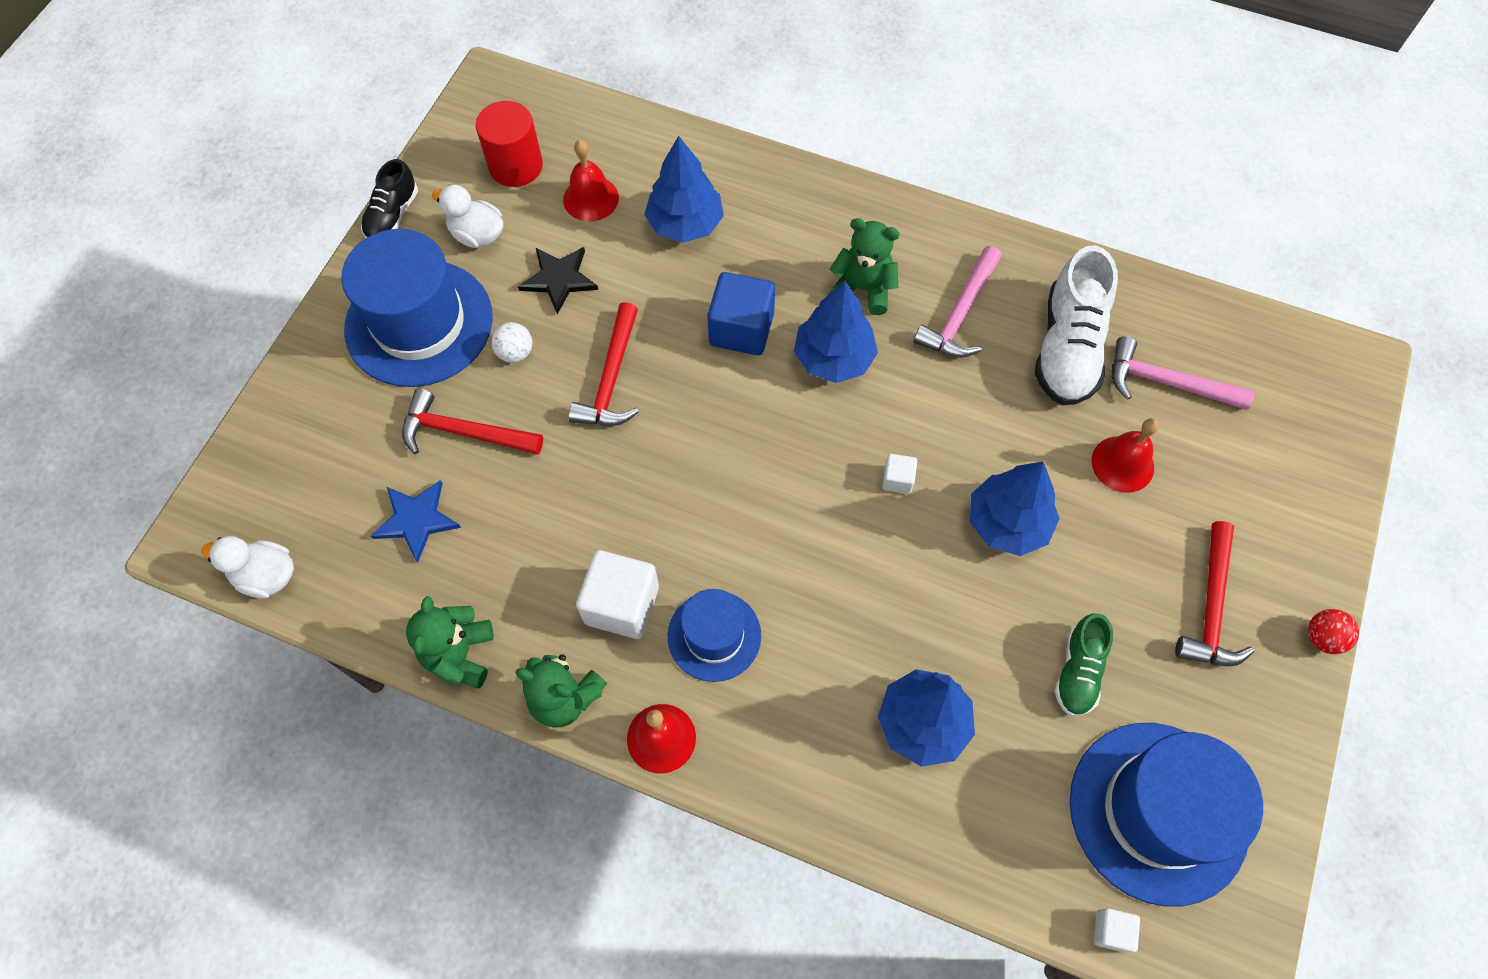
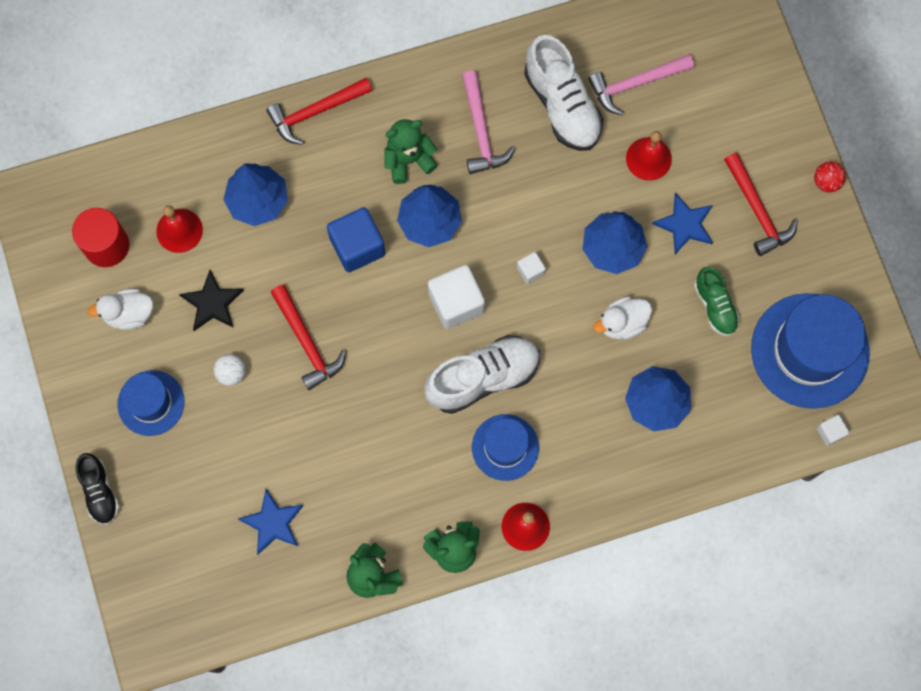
camera: 40 degrees left, 10 degrees up
white duck [201,536,294,598] -> white duck moved to [593,296,652,339]
blue hat [342,229,493,387] -> blue hat [117,370,185,436], size x0.56
black shoe [361,159,418,239] -> black shoe moved to [76,453,119,525]
red hammer [402,388,543,455] -> red hammer moved to [266,78,372,145]
white cube [576,550,659,639] -> white cube moved to [428,265,485,329]
none -> white shoe [424,335,540,414]
none -> blue star [652,193,713,254]

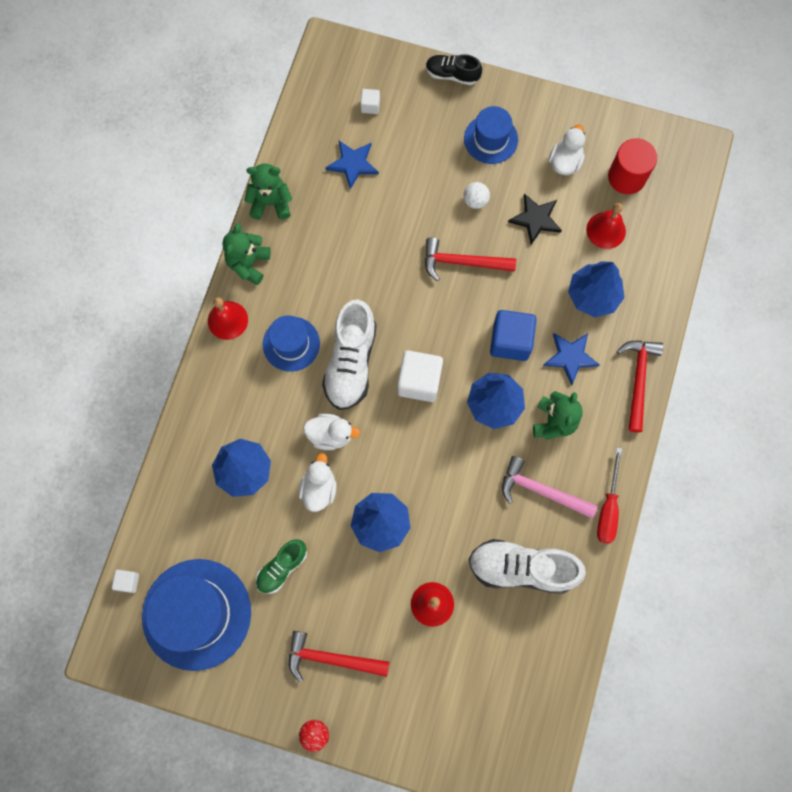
camera: 125 degrees right, 0 degrees up
white cube [517,252,546,284] -> white cube moved to [360,89,380,114]
pink hammer [588,54,694,115] -> none
blue star [652,193,713,254] -> blue star moved to [543,333,600,386]
green shoe [694,267,740,336] -> green shoe turned 60 degrees counterclockwise [256,539,307,594]
none -> white duck [303,413,360,450]
none -> red screwdriver [597,448,622,544]

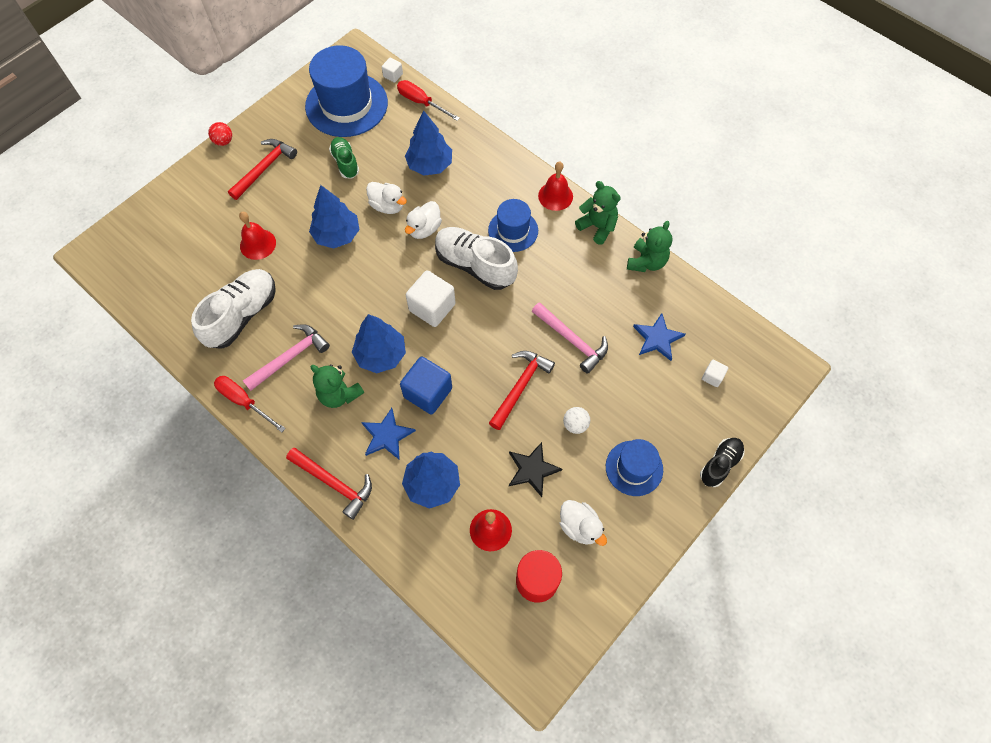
camera: 115 degrees right, 10 degrees down
none -> red screwdriver [397,80,460,121]
none -> pink hammer [532,302,608,374]

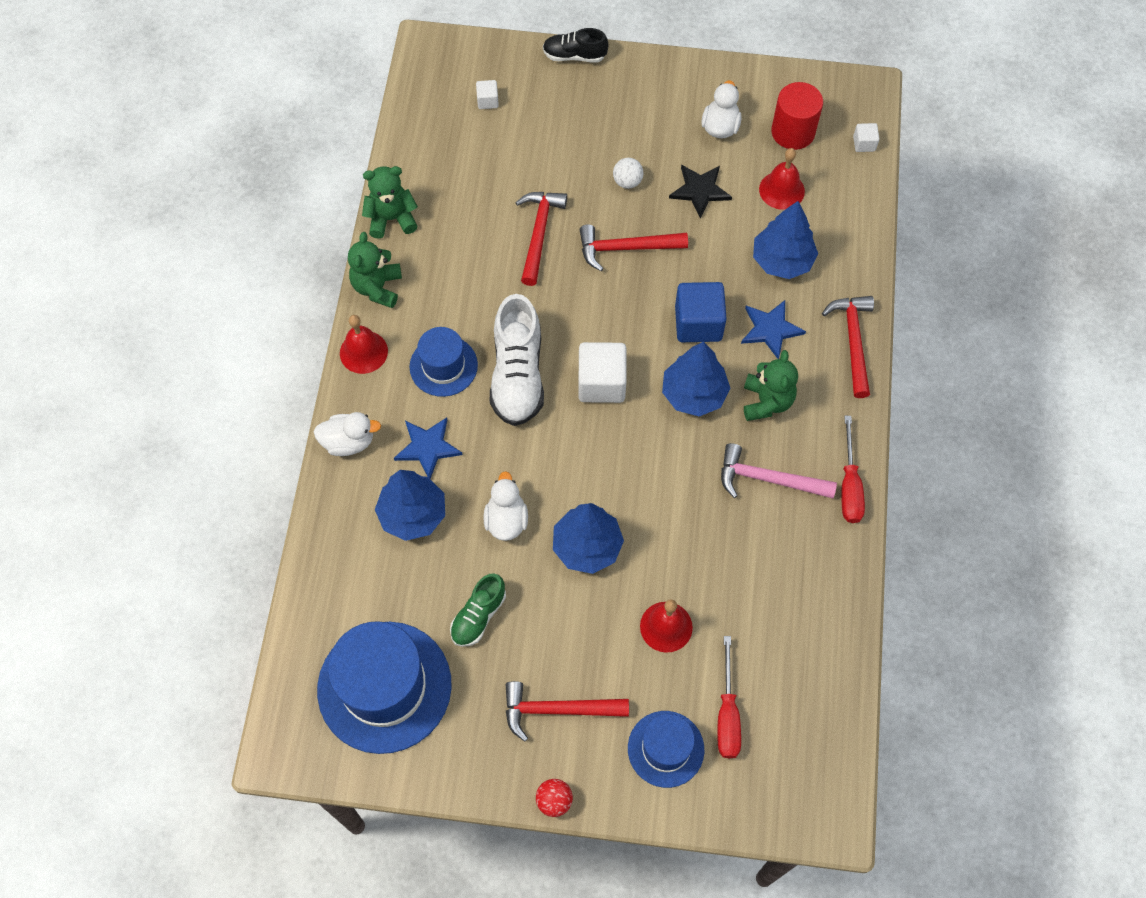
camera: 125 degrees left, 0 degrees up
white shoe [191,269,276,349] -> none
white cube [382,58,403,83] -> white cube moved to [853,123,879,152]
red screwdriver [397,80,460,121] -> red screwdriver moved to [717,636,741,758]
white duck [405,201,442,239] -> white duck moved to [314,412,381,456]
pink hammer [532,302,608,374] -> red hammer [515,192,567,286]
blue hat [606,439,663,496] -> blue hat moved to [628,711,704,788]
blue star [633,313,685,361] -> blue star moved to [394,417,463,479]

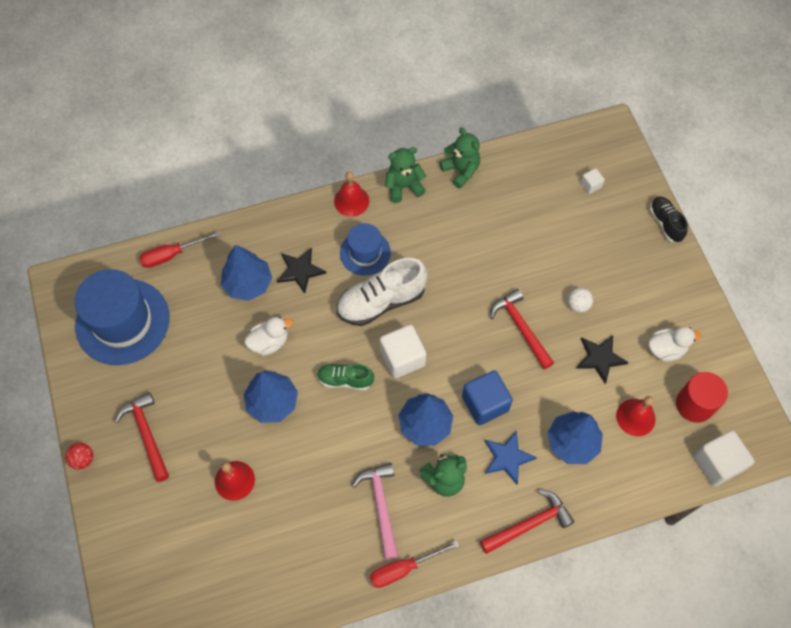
camera: 65 degrees right, 0 degrees up
white duck [314,412,381,456] -> none
blue star [394,417,463,479] -> black star [277,247,326,294]
green shoe [450,573,506,647] -> green shoe moved to [317,363,374,390]
red hammer [515,192,567,286] -> none
blue hat [628,711,704,788] -> none
red screwdriver [717,636,741,758] -> red screwdriver moved to [139,231,220,268]
white cube [853,123,879,152] -> white cube [694,430,755,487], size x2.04

